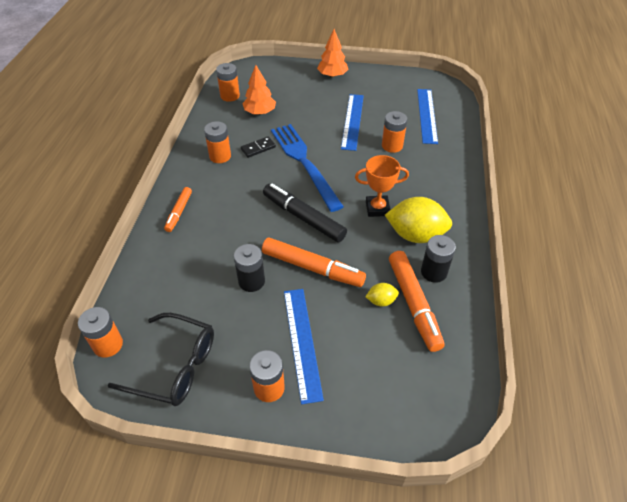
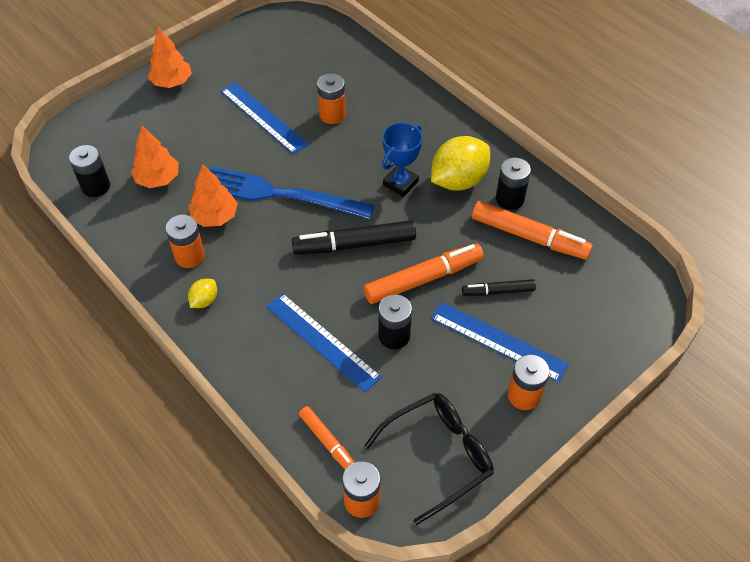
camera: 50 degrees left, 5 degrees up
orange marker [164,187,192,232] -> orange marker moved to [299,406,355,470]
orange battery [216,63,240,102] -> black battery [69,145,110,197]
black domino [241,137,276,158] -> orange tree [188,164,238,227]
orange trophy [355,155,409,217] -> blue trophy [382,122,423,197]
yellow lemon [365,283,399,306] -> yellow lemon moved to [188,279,217,308]
blue ruler [417,89,438,144] -> blue ruler moved to [266,293,382,392]
none -> black marker [462,279,536,296]

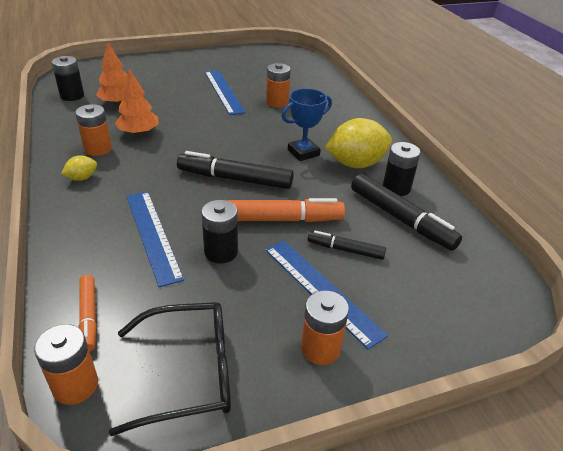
camera: 20 degrees right, 15 degrees down
orange tree [148,27,192,88] -> none
blue fork [209,167,375,219] -> none
orange marker [472,201,593,260] -> black marker [351,174,462,251]

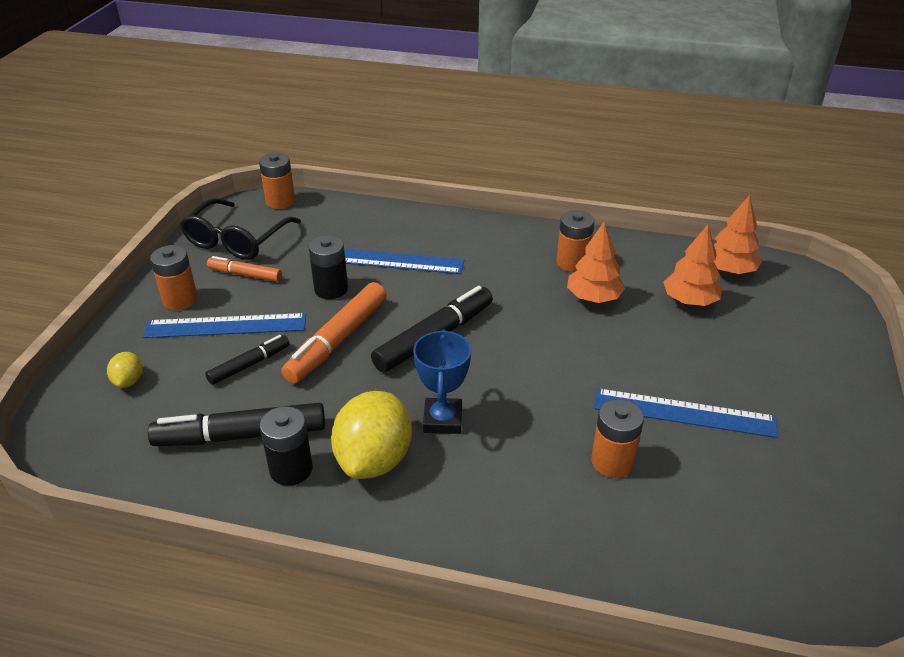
camera: 125 degrees right, 0 degrees up
black battery [51,56,84,101] -> orange tree [714,195,762,274]
yellow lemon [61,155,97,181] -> yellow lemon moved to [107,352,143,388]
orange marker [79,275,97,351] -> orange marker moved to [207,256,282,282]

